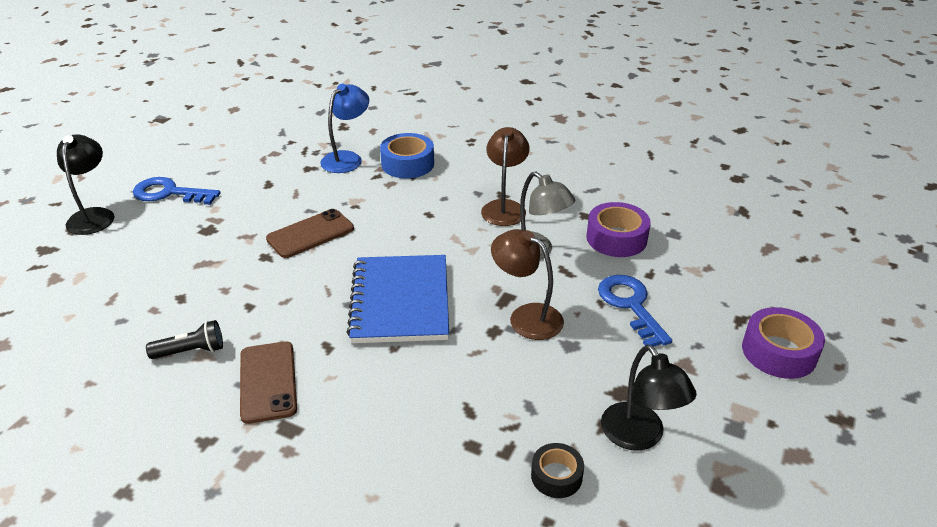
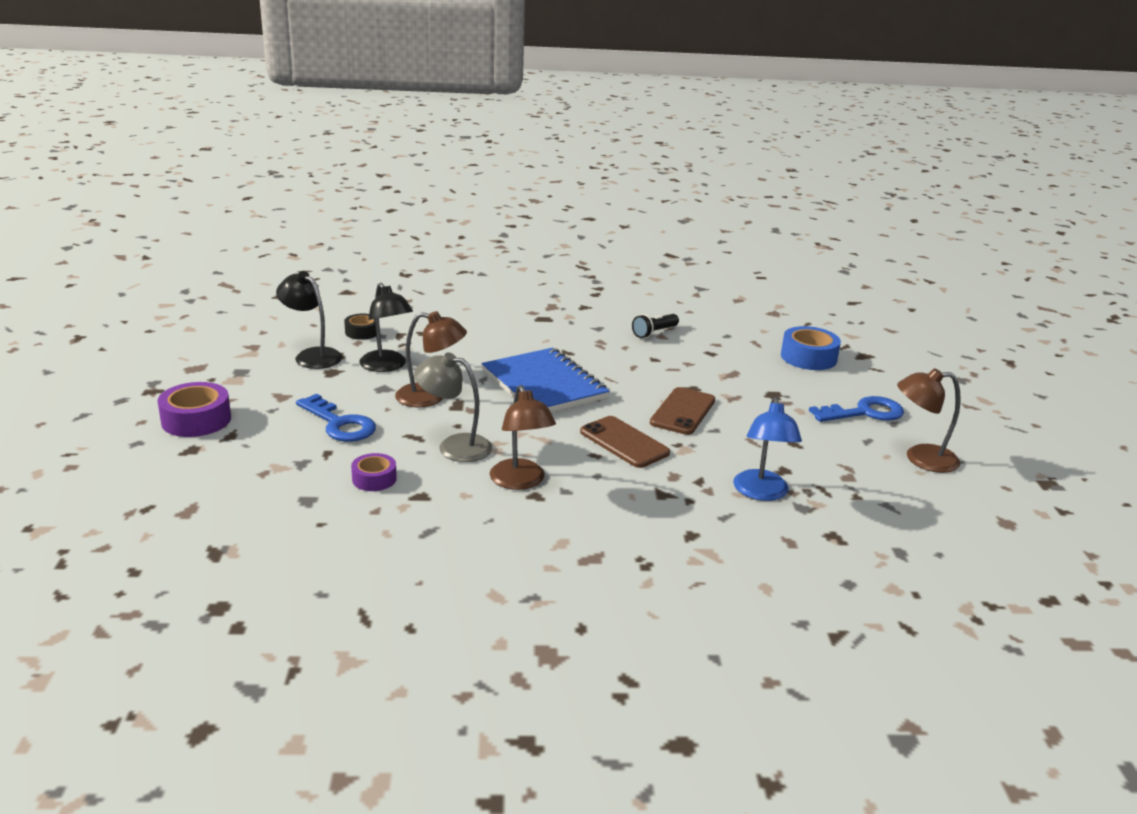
camera: 150 degrees right, 10 degrees down
black lamp [57,134,114,235] -> black lamp moved to [360,283,413,372]
brown phone [240,341,297,424] -> brown phone moved to [580,416,670,468]
blue tape [380,133,434,178] -> blue tape moved to [781,326,841,370]
purple tape [586,202,651,257] -> purple tape [351,453,397,491], size x0.61
none -> brown lamp [897,368,961,473]

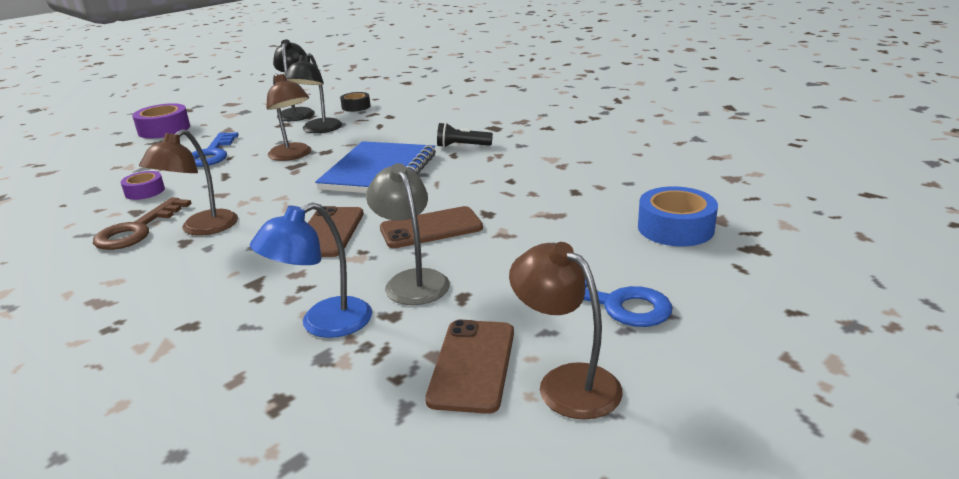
camera: 50 degrees right, 0 degrees up
grey lamp [414,352,492,462] -> grey lamp moved to [366,163,450,305]
black flashlight [632,314,679,338] -> black flashlight moved to [437,123,493,148]
none -> brown key [93,197,191,250]
none -> brown phone [425,320,514,414]

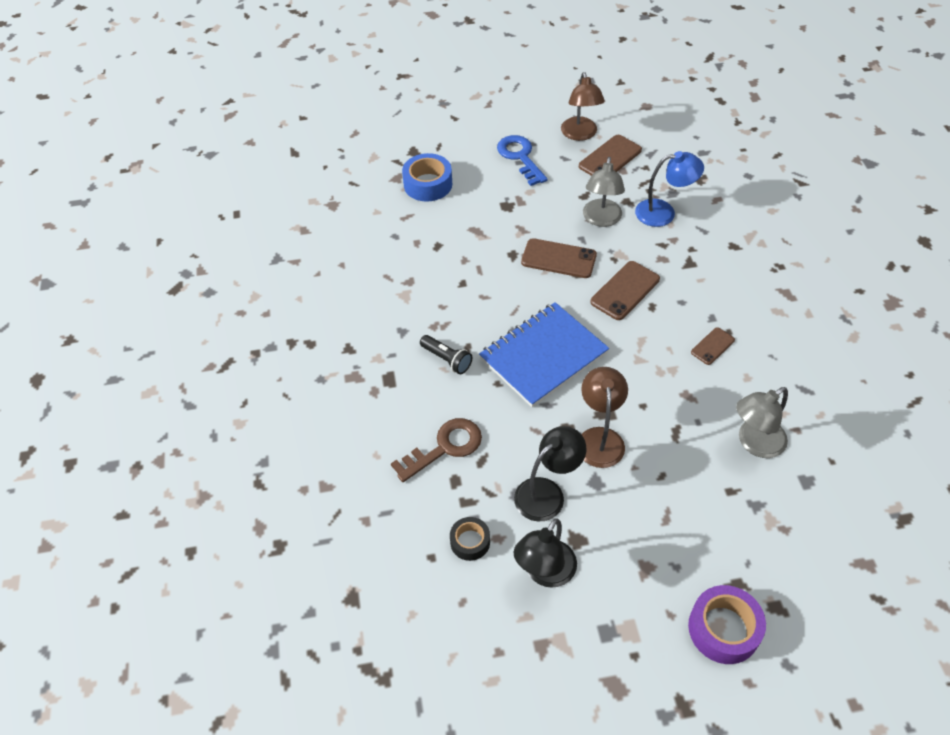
camera: 145 degrees left, 25 degrees up
brown key [93,197,191,250] -> brown key moved to [391,418,482,482]
purple tape [121,171,165,200] -> grey lamp [736,387,788,458]
brown lamp [139,129,238,235] -> brown phone [691,327,735,365]
blue key [192,132,239,167] -> none

